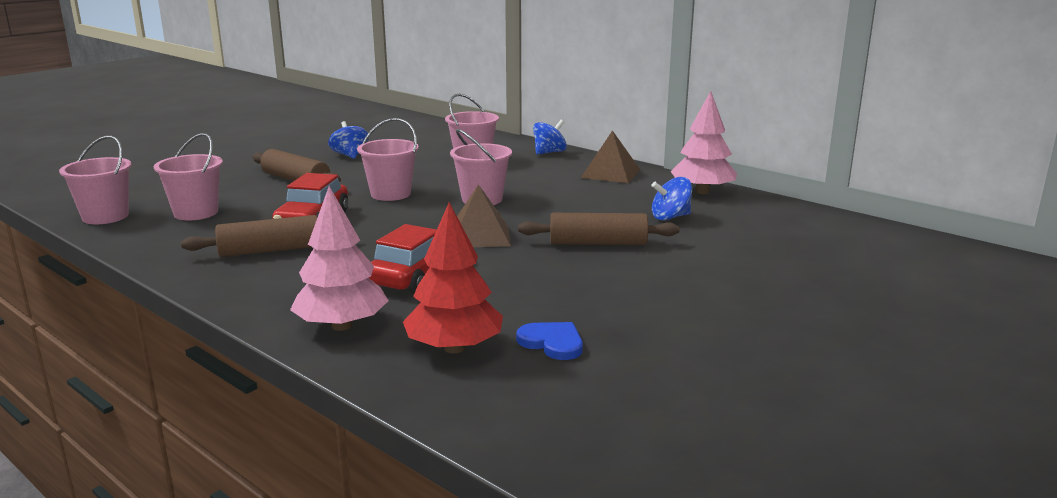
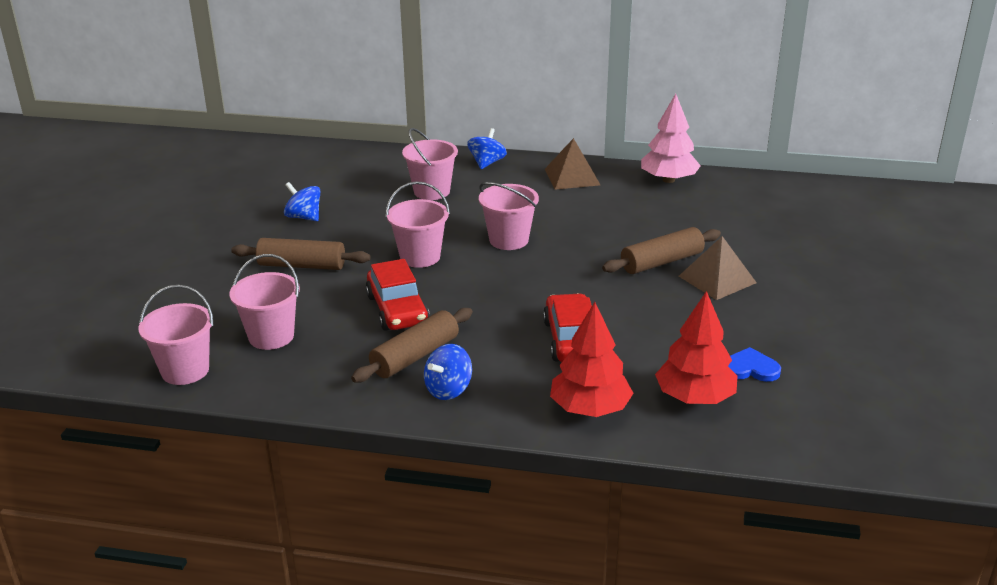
camera: 30 degrees left, 10 degrees up
pink tree [290,186,389,331] -> red tree [550,302,634,417]
brown pyramid [457,184,511,247] -> brown pyramid moved to [679,236,757,300]
blue spinning top [651,177,692,220] -> blue spinning top moved to [424,344,472,400]

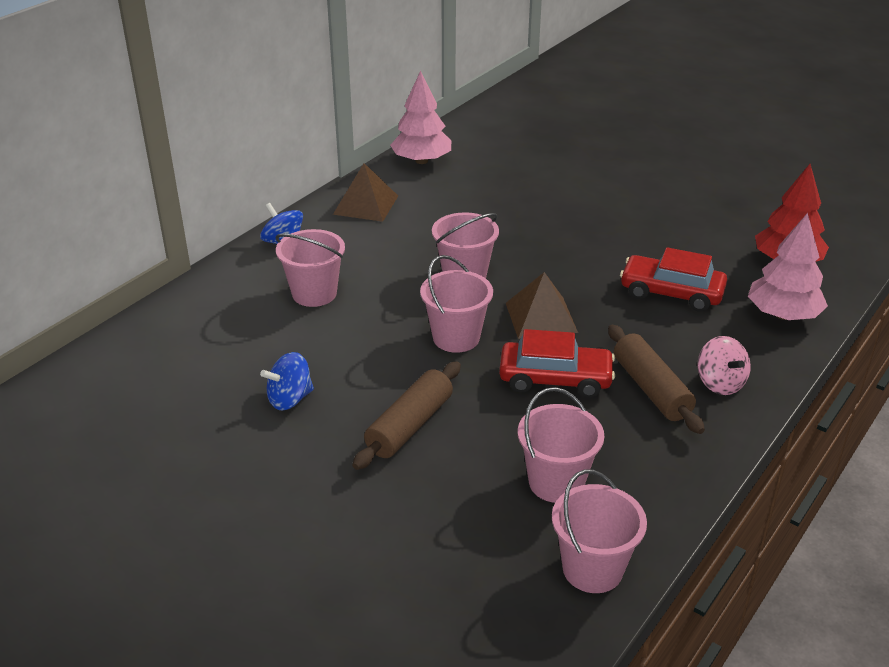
camera: 65 degrees left, 5 degrees up
blue spinning top [424,344,472,400] -> pink spinning top [698,336,751,395]
red tree [550,302,634,417] -> pink tree [748,213,828,320]
brown rolling pin [602,227,721,274] -> none
brown pyramid [679,236,757,300] -> brown pyramid moved to [506,272,578,339]
blue heart [728,347,781,382] -> none

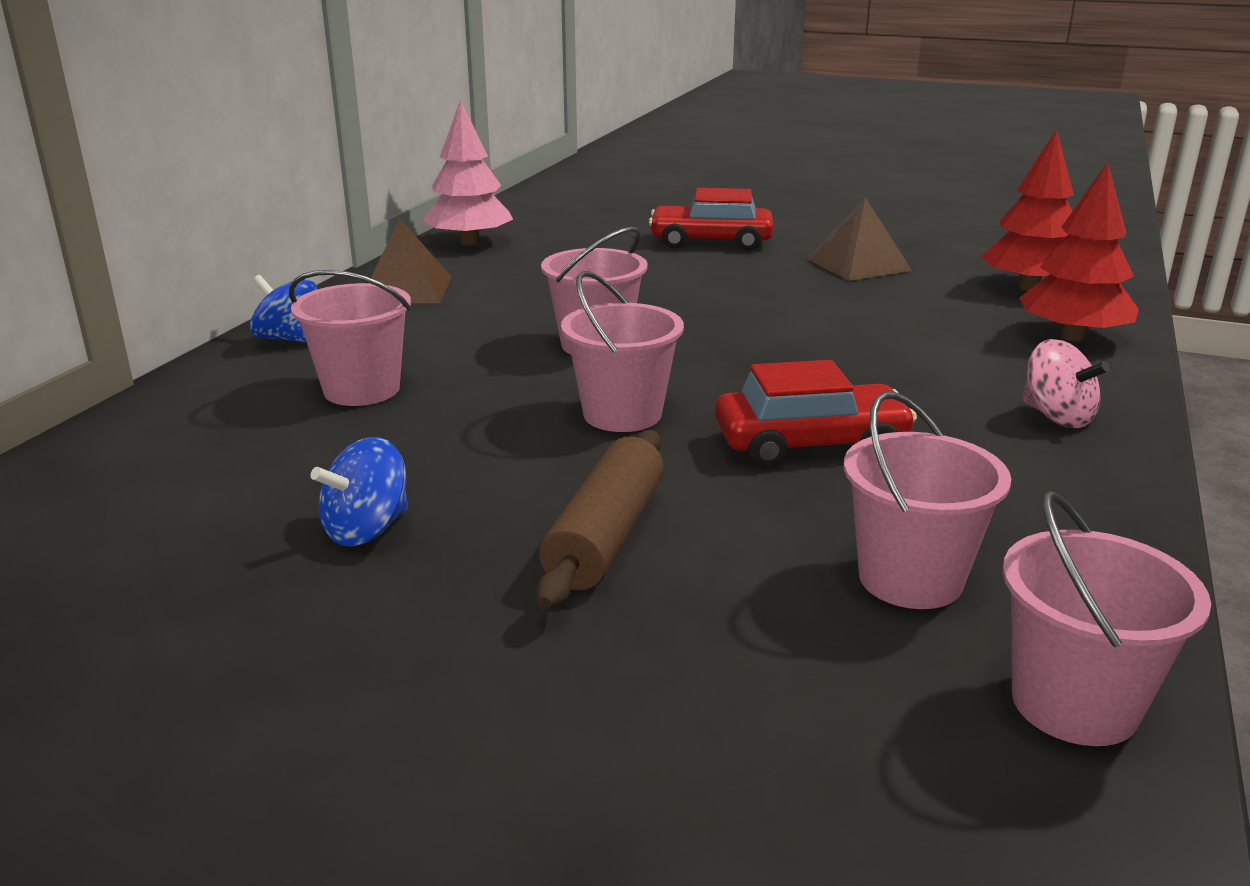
camera: 15 degrees left, 10 degrees down
brown pyramid [506,272,578,339] -> brown pyramid moved to [807,197,912,281]
brown rolling pin [608,325,705,434] -> none
red car [620,247,727,312] -> red car moved to [649,188,773,251]
pink tree [748,213,828,320] -> red tree [1019,162,1139,342]

